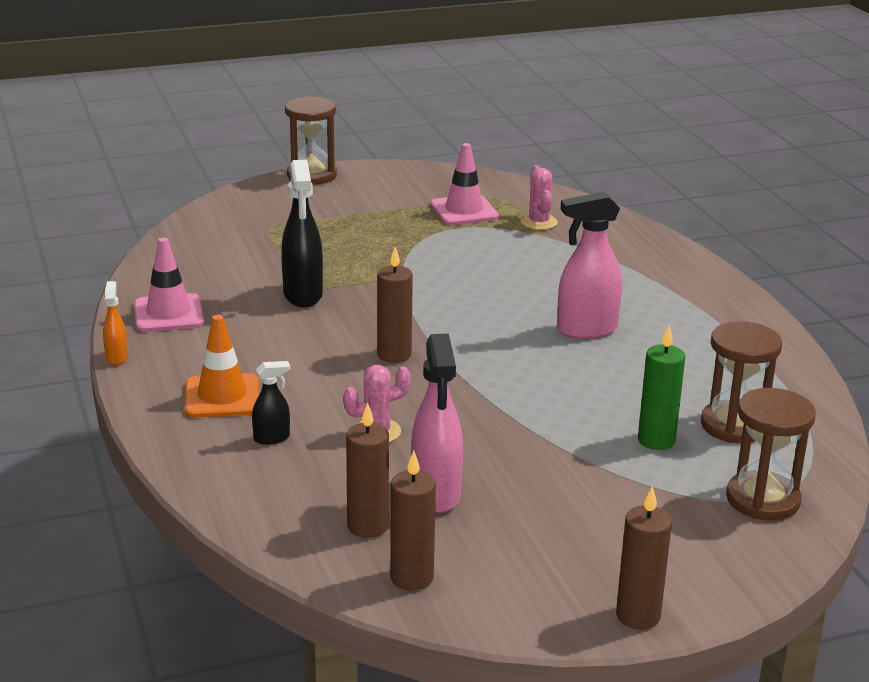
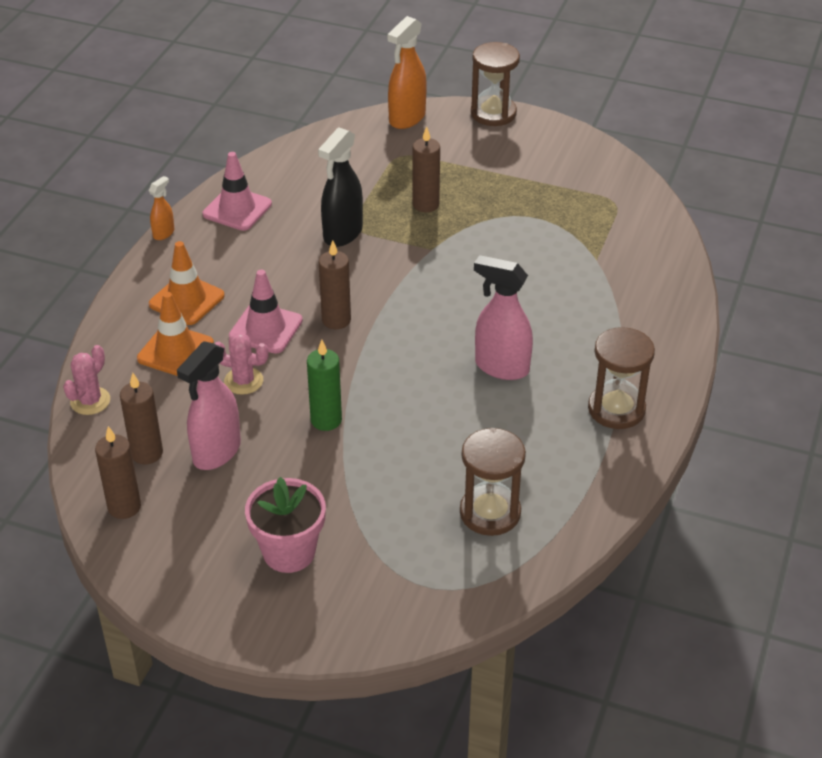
camera: 40 degrees right, 15 degrees up
black spray bottle [252,361,290,445] -> orange traffic cone [137,292,214,376]
pink traffic cone [430,143,499,225] -> pink traffic cone moved to [229,270,303,354]
pink cactus [521,165,558,230] -> pink cactus moved to [63,345,110,415]
brown candle [616,486,672,629] -> brown candle moved to [413,126,440,212]
green candle [638,326,685,450] -> green candle moved to [307,340,342,431]
brown hourglass [726,388,816,520] -> brown hourglass moved to [588,327,655,429]
none -> pink flower pot [245,477,326,573]
none -> orange spray bottle [387,16,427,129]

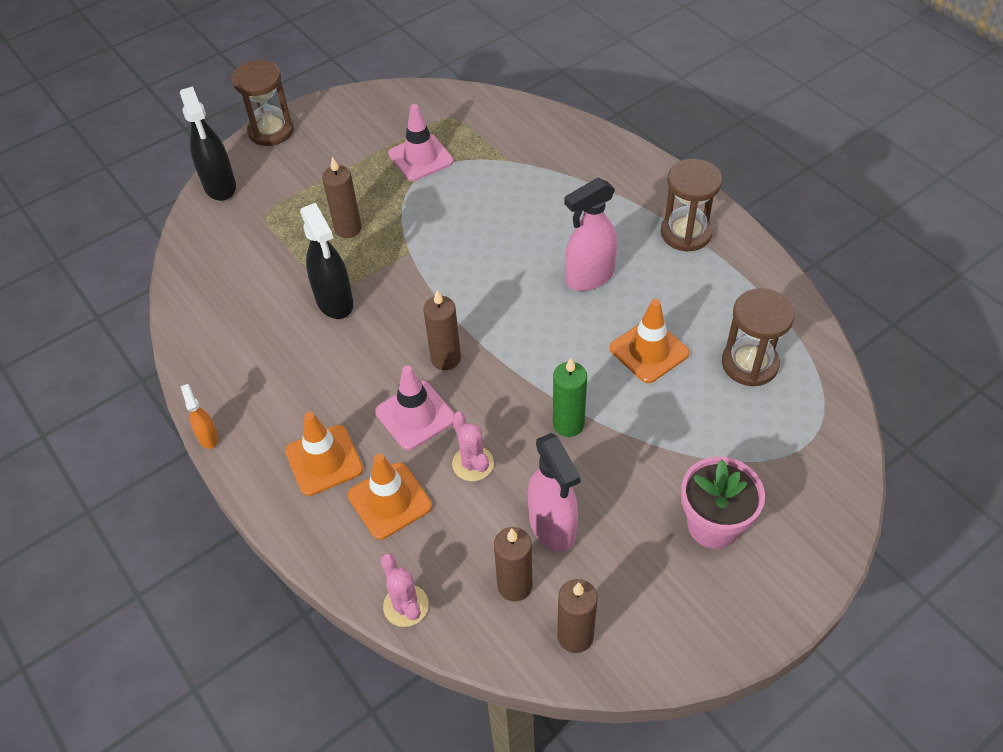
camera: 55 degrees left, 10 degrees up
pink traffic cone [203,152,272,231] -> pink traffic cone moved to [388,104,453,181]
pink cactus [215,333,269,395] -> pink cactus turned 75 degrees counterclockwise [452,411,494,481]
orange spray bottle [387,16,427,129] -> black spray bottle [180,86,236,201]
none -> orange traffic cone [610,299,689,383]

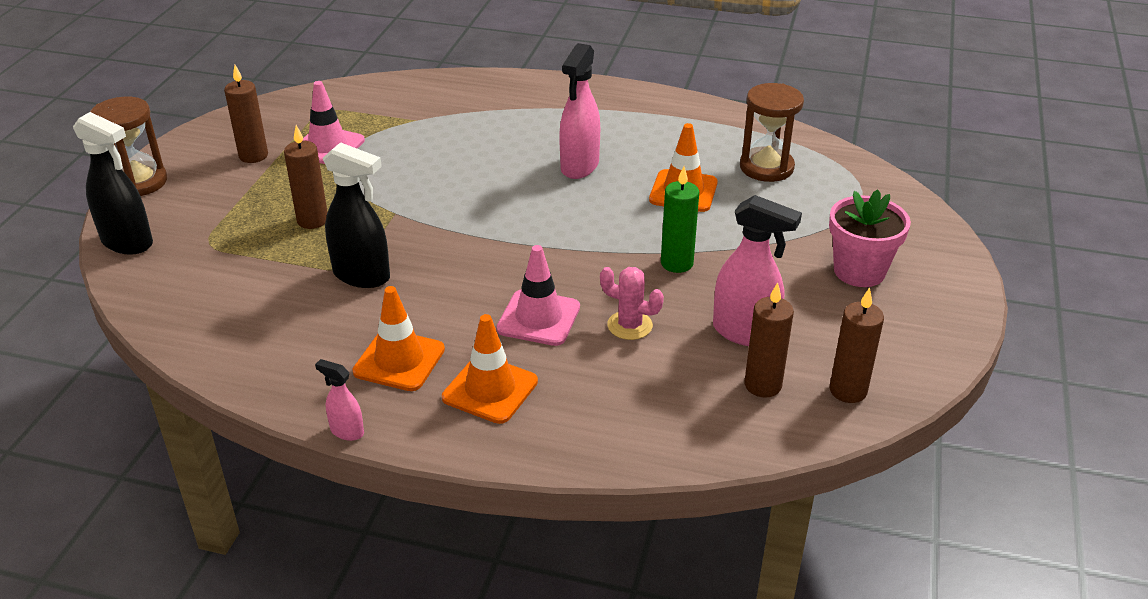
camera: 40 degrees left, 15 degrees down
orange spray bottle [180,384,219,449] -> pink spray bottle [315,359,364,441]
orange traffic cone [348,454,432,540] -> orange traffic cone moved to [352,286,445,391]
pink cactus [381,553,429,627] -> none
brown candle [423,290,461,370] -> brown candle moved to [224,65,268,163]
brown hourglass [661,159,722,252] -> none

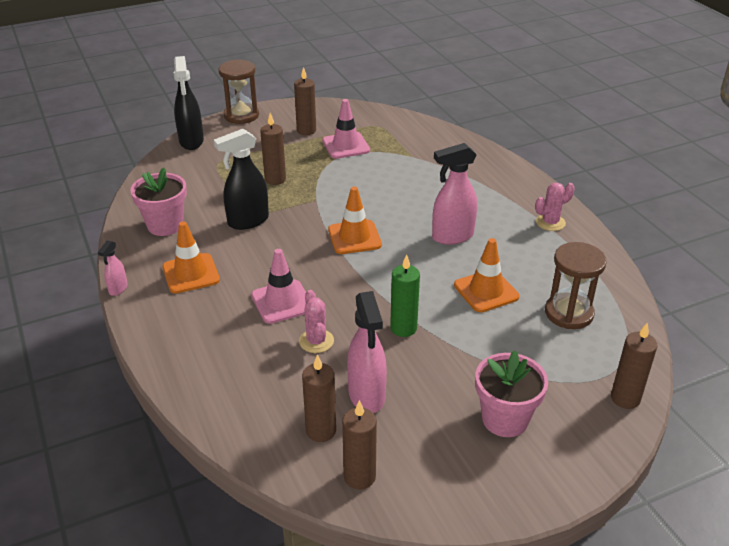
camera: 50 degrees right, 0 degrees up
pink spray bottle [315,359,364,441] -> pink spray bottle turned 150 degrees counterclockwise [98,240,128,296]
black spray bottle [323,142,390,288] -> black spray bottle turned 75 degrees clockwise [214,129,269,230]
orange traffic cone [442,314,538,424] -> orange traffic cone moved to [328,186,382,254]
none -> pink flower pot [130,167,187,236]
none -> pink cactus [535,183,575,231]
none -> brown candle [611,323,658,409]

